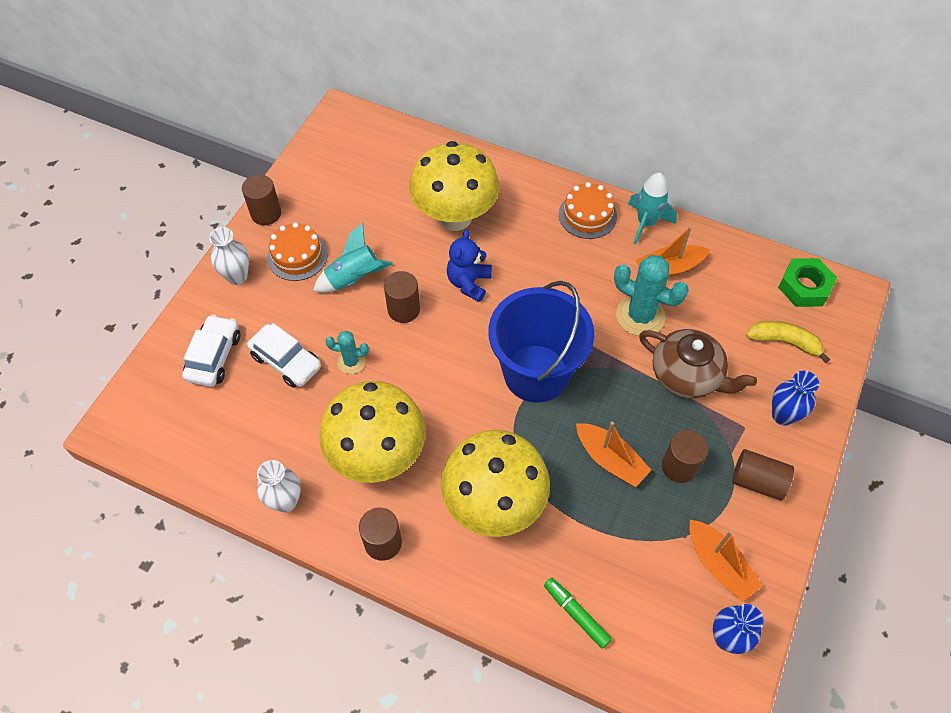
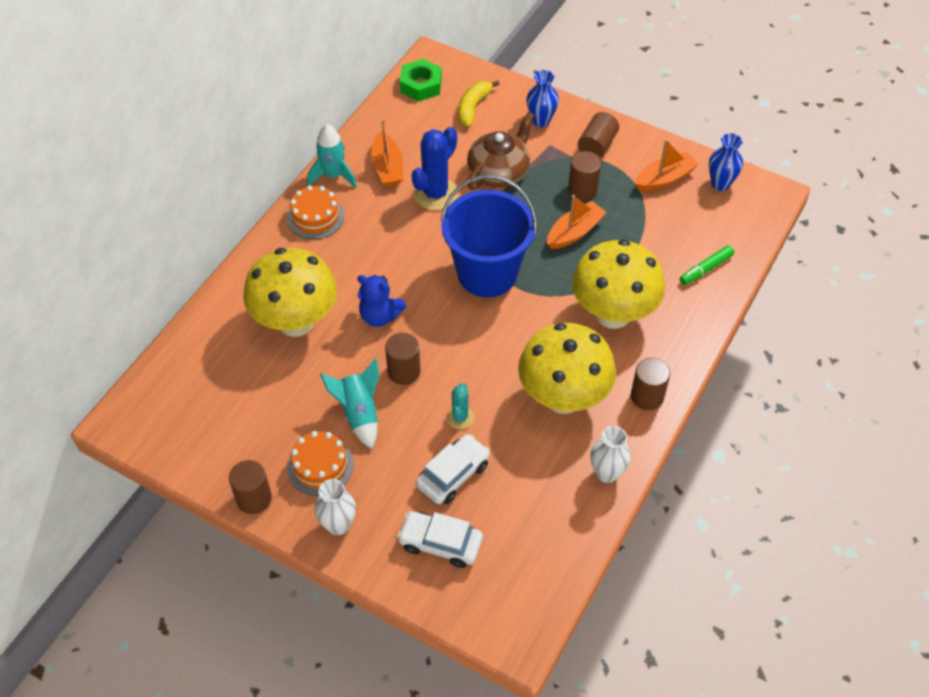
camera: 85 degrees left, 5 degrees down
turquoise cactus [614,255,689,336] -> blue cactus [412,127,458,210]

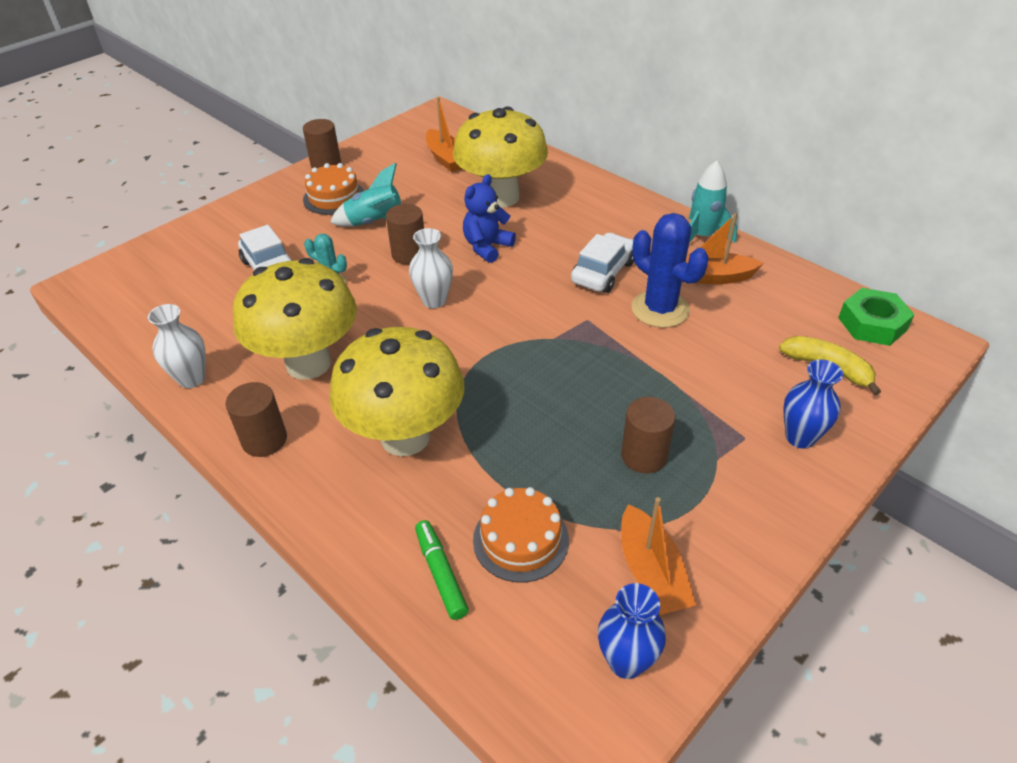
camera: 105 degrees right, 10 degrees down
orange cake [287,185,344,239] -> orange cake moved to [473,487,569,583]
white vase [314,479,356,535] -> white vase moved to [409,228,453,308]
white car [397,511,483,568] -> white car moved to [571,233,634,293]
blue bucket [440,175,537,297] -> none
brown teapot [467,112,534,190] -> none
orange boat [547,195,607,249] -> orange boat moved to [426,97,462,172]
brown cylinder [578,112,619,158] -> none

